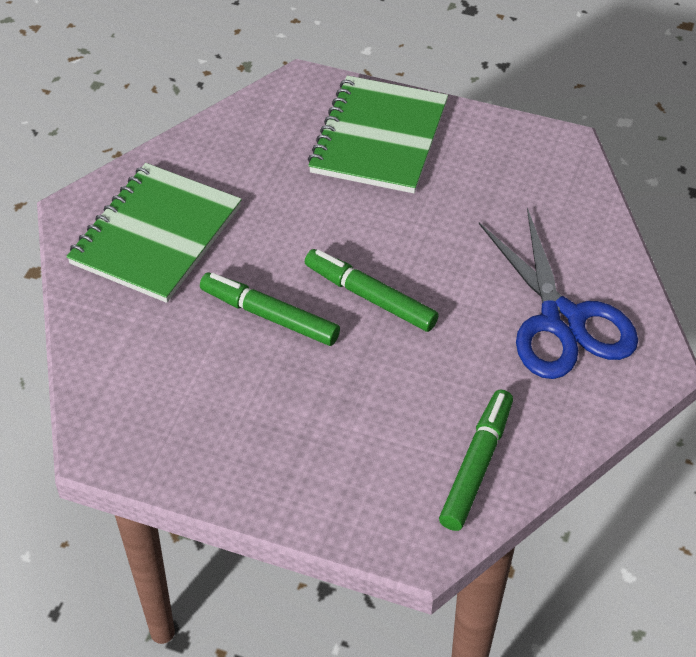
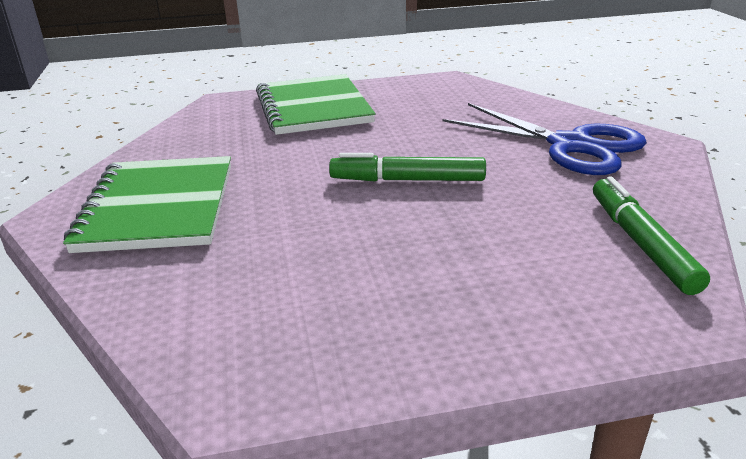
camera: 30 degrees left, 20 degrees down
green marker [200,272,340,346] -> none

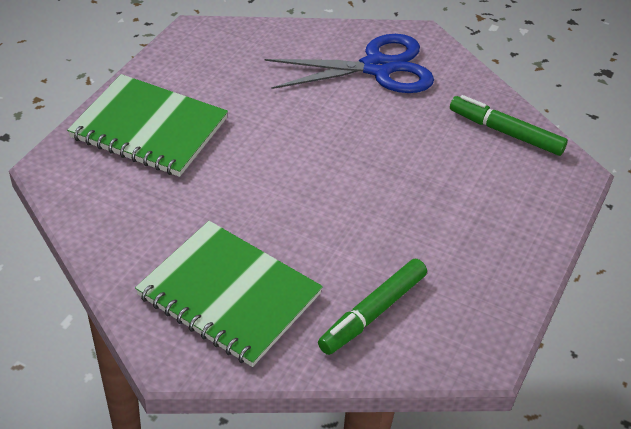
camera: 55 degrees left, 15 degrees up
green marker [329,153,486,181] -> green marker moved to [318,259,427,355]

